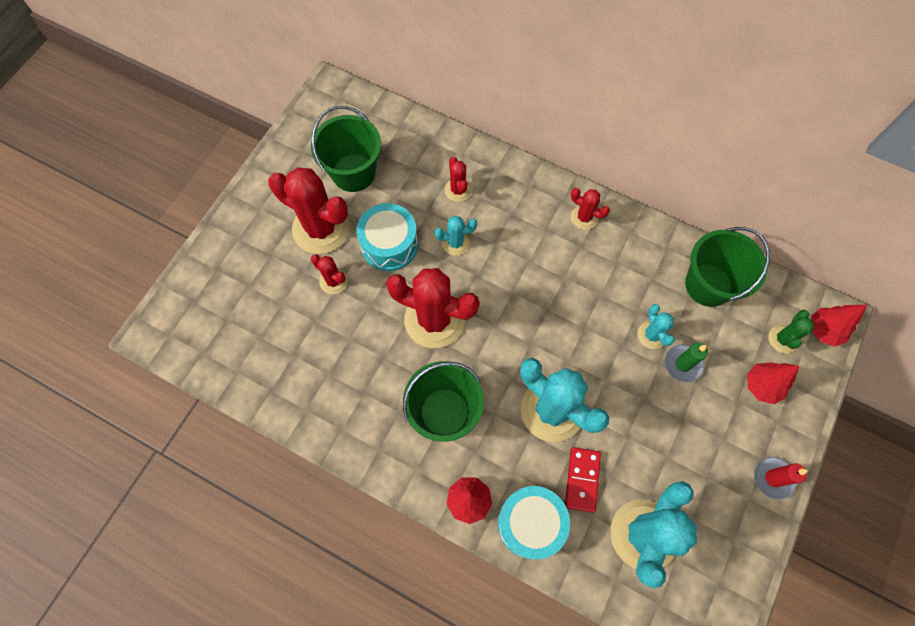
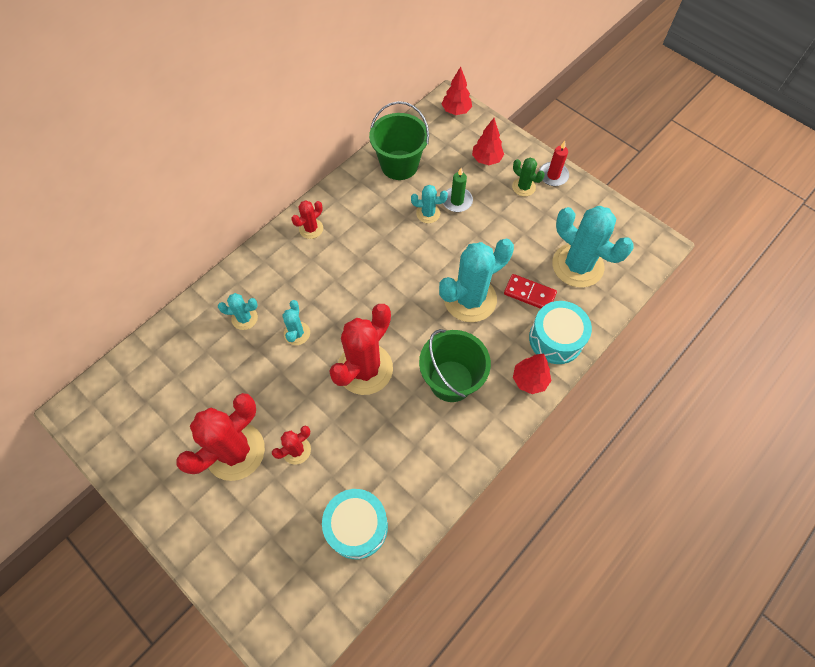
camera: 75 degrees left, 5 degrees down
green bucket [311,106,381,192] -> none
turquoise drum [356,203,418,271] -> turquoise drum moved to [322,489,388,559]
red cactus [444,157,472,202] -> turquoise cactus [218,293,258,330]
green cactus [768,310,814,353] -> green cactus moved to [512,157,545,196]

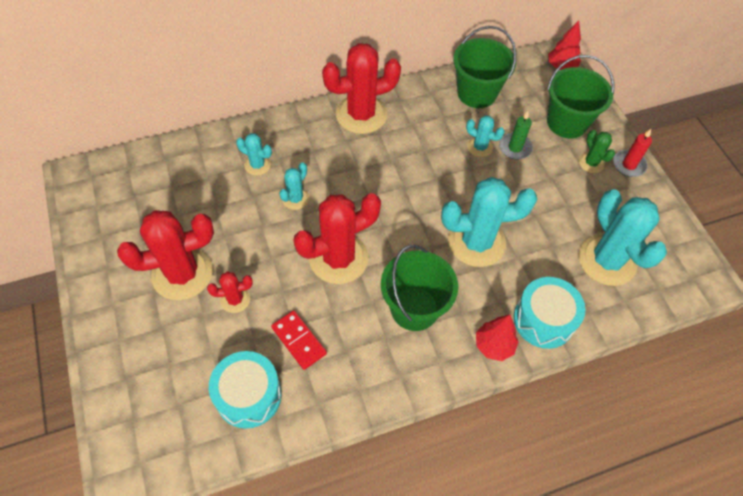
camera: 25 degrees right, 5 degrees down
red cactus [291,200,323,239] -> red cactus [322,43,401,134], size x2.06
red tree [472,118,504,165] -> green bucket [547,55,615,138]
red domino [504,274,557,309] -> red domino moved to [271,310,327,370]

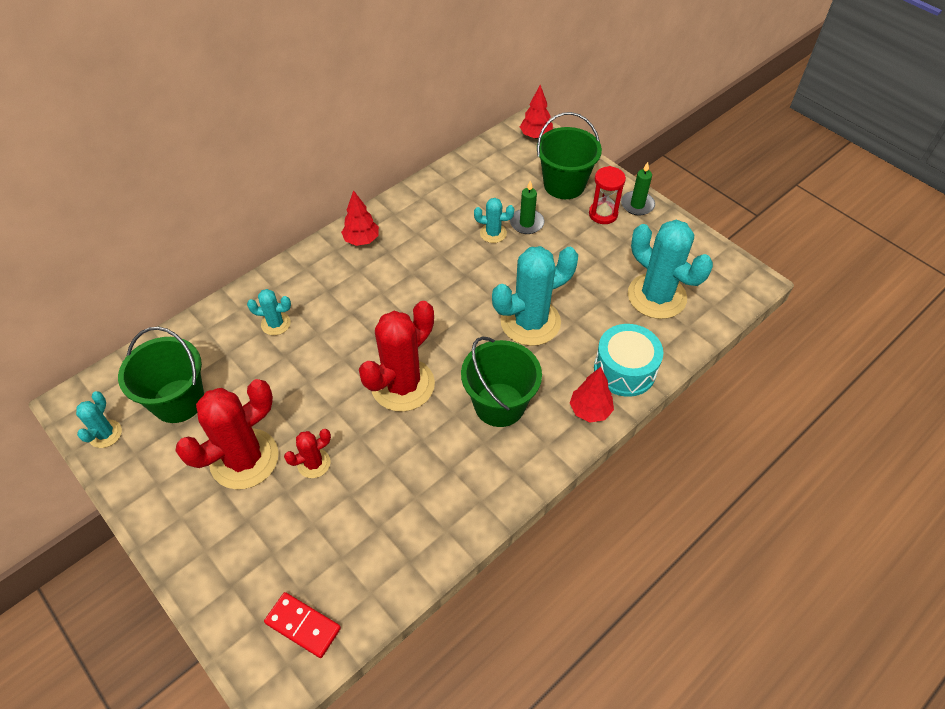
camera: 20 degrees left, 5 degrees down
turquoise drum [209,351,282,429] -> none
red domino [271,310,327,370] -> red domino moved to [264,592,341,658]
turquoise cactus [279,162,309,210] -> turquoise cactus moved to [76,391,122,448]
red cactus [322,43,401,134] -> red tree [341,190,379,246]
green bucket [453,26,516,108] -> green bucket moved to [118,327,204,423]
green cactus [579,130,615,173] -> red hourglass [589,166,626,224]
red candle [613,129,652,177] -> green candle [621,162,655,216]

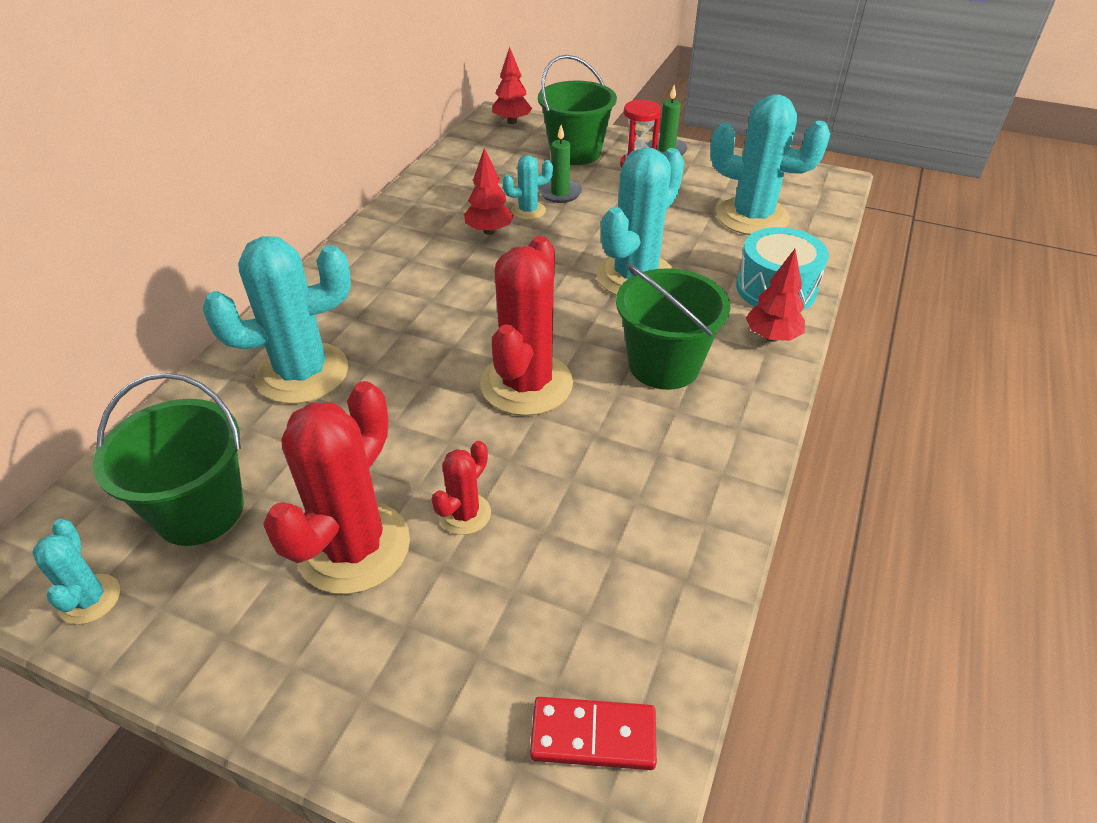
camera: 25 degrees left, 10 degrees down
turquoise cactus [247,289,291,335] -> turquoise cactus [203,236,351,404], size x2.06
red tree [341,190,379,246] -> red tree moved to [464,148,514,235]

